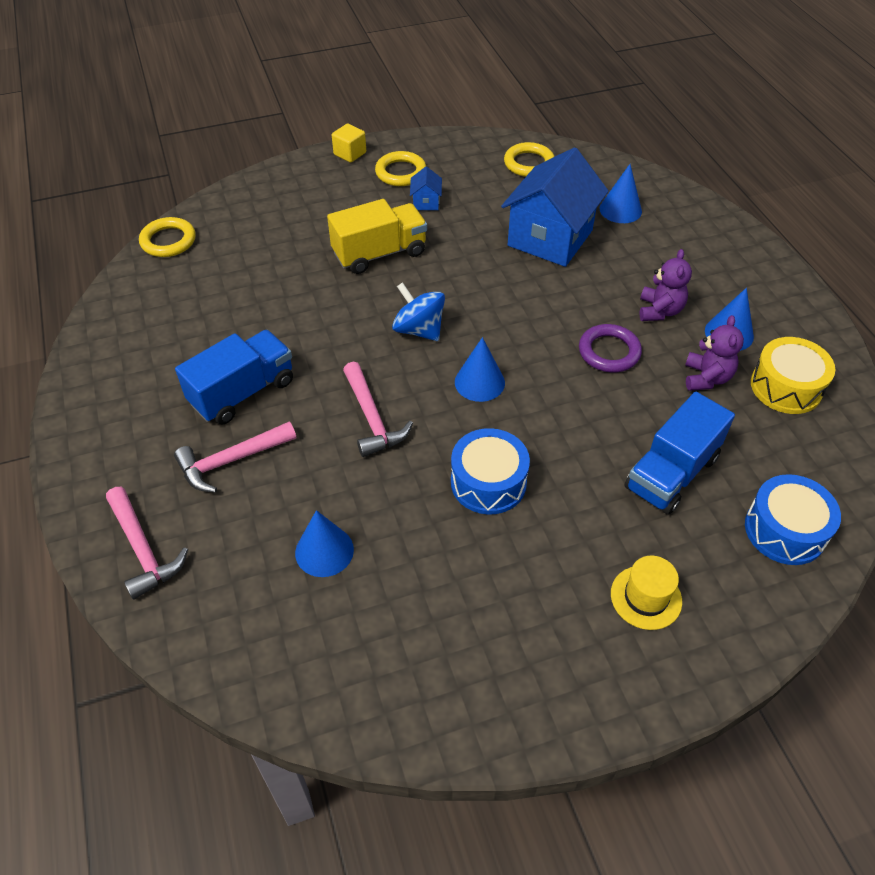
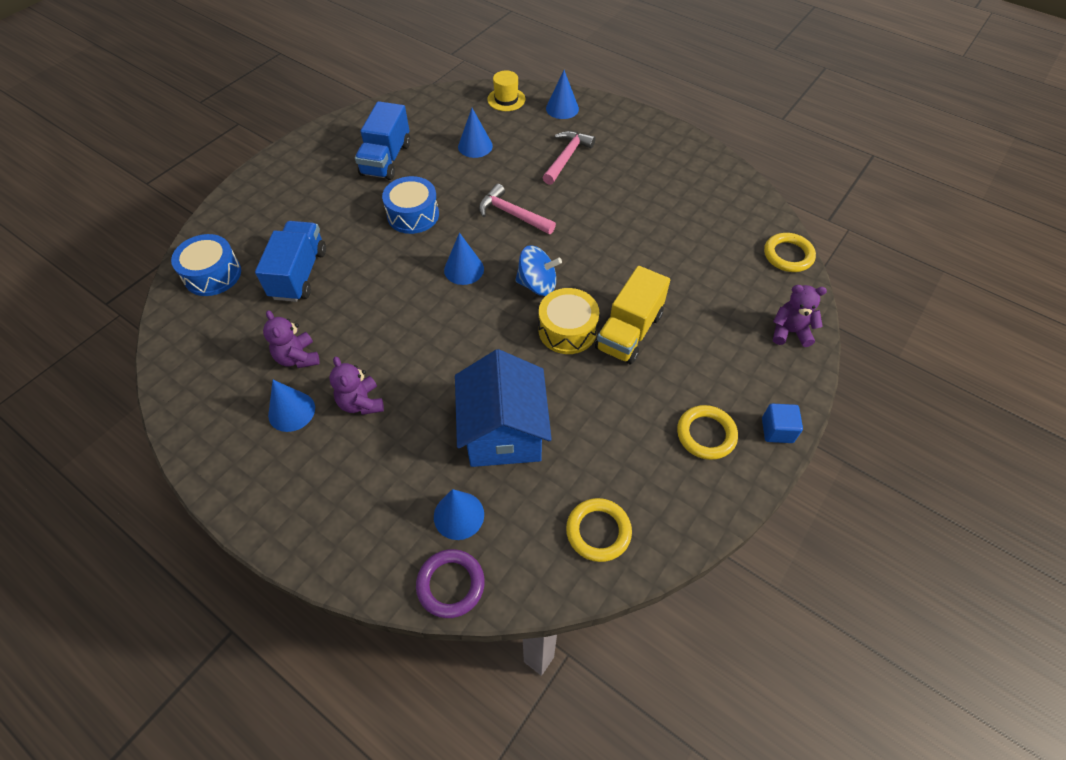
camera: 145 degrees right, 5 degrees up
pink hammer [106,487,188,600] -> blue cone [546,70,579,119]
blue truck [175,330,293,425] -> blue truck moved to [355,101,410,180]
yellow cube [332,124,366,163] -> blue cube [762,403,803,443]
blue house [410,166,442,210] -> none
purple ring [579,324,642,372] -> purple ring moved to [416,549,485,618]
yellow hat [611,556,682,630] -> yellow hat moved to [487,70,526,111]
yellow drum [751,337,835,414] -> yellow drum moved to [538,288,599,354]
none -> purple teddy bear [773,285,827,347]

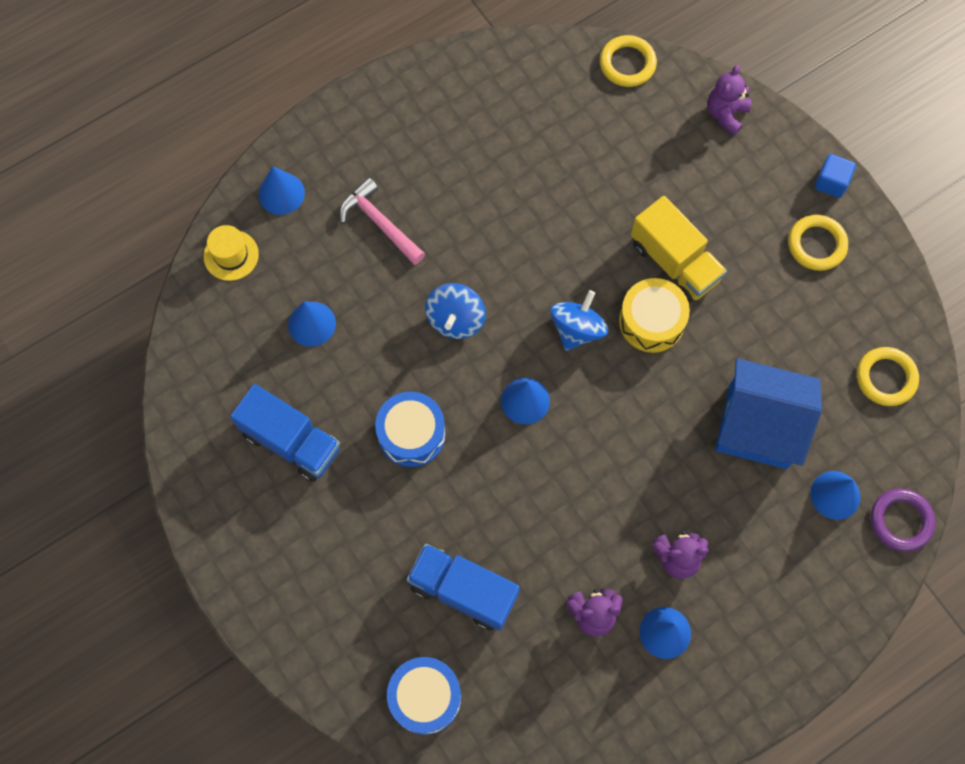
camera: 70 degrees left, 15 degrees up
pink hammer [479,184,556,234] -> blue spinning top [425,283,486,339]

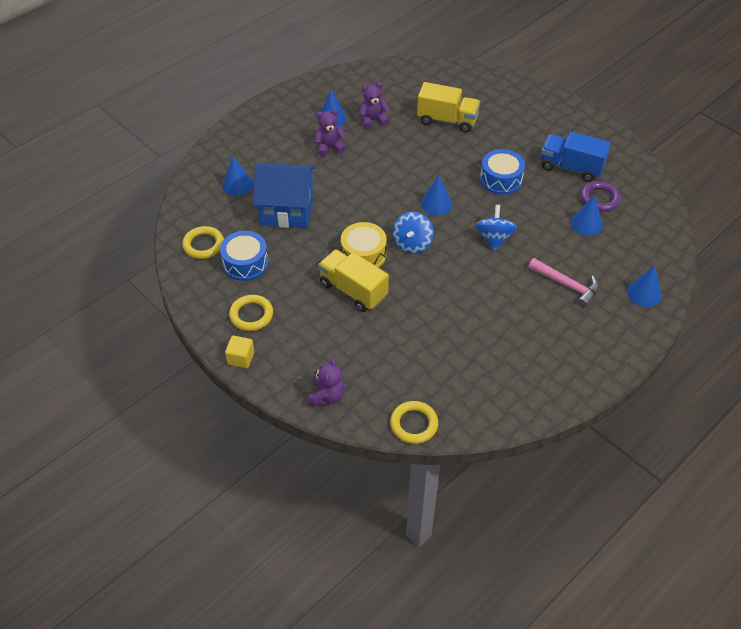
camera: 170 degrees right, 20 degrees down
yellow hat [204,225,259,281] -> none
blue drum [387,657,461,735] -> blue drum moved to [220,231,269,281]
blue truck [407,544,520,631] -> yellow truck [417,82,480,133]
blue cube [815,154,856,198] -> yellow cube [225,336,254,368]
purple ring [871,489,935,552] -> purple ring moved to [581,181,621,212]

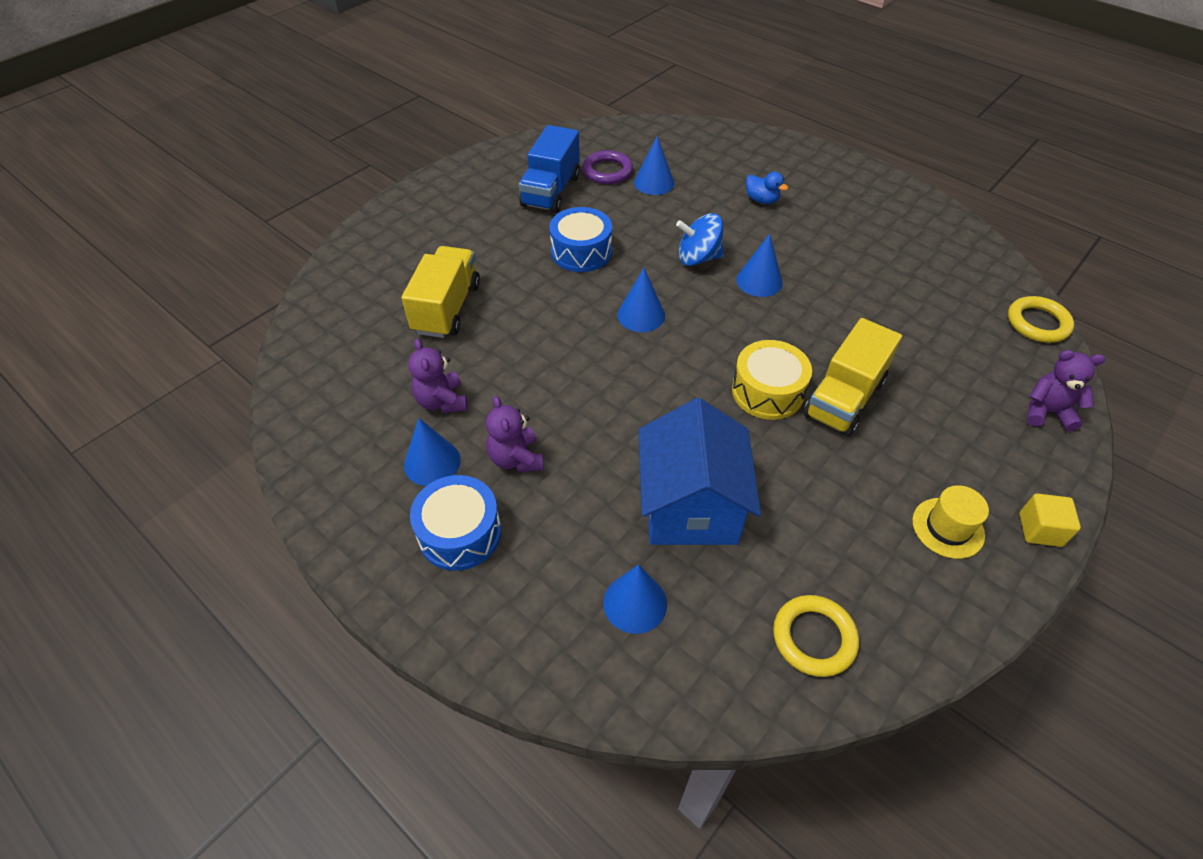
camera: 95 degrees left, 0 degrees up
blue drum [220,231,269,281] -> blue drum moved to [410,475,501,571]
yellow ring [229,295,273,331] -> yellow hat [912,485,989,559]
blue spinning top [393,212,434,254] -> none
pink hammer [528,258,599,308] -> blue duck [746,172,788,204]
blue cone [627,265,662,307] -> blue cone moved to [736,233,783,297]

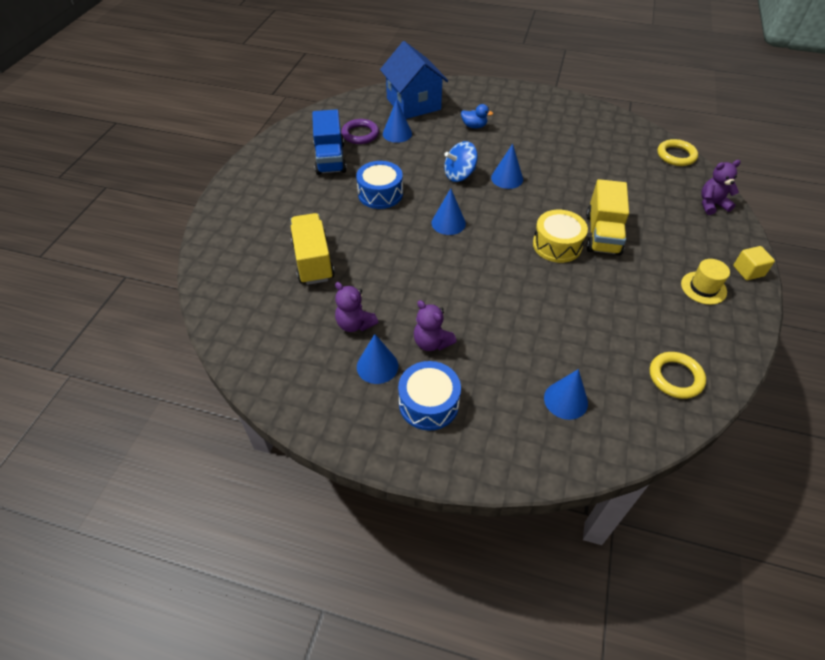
camera: 25 degrees left, 0 degrees up
blue house [638,398,761,545] -> blue house moved to [380,41,448,119]

